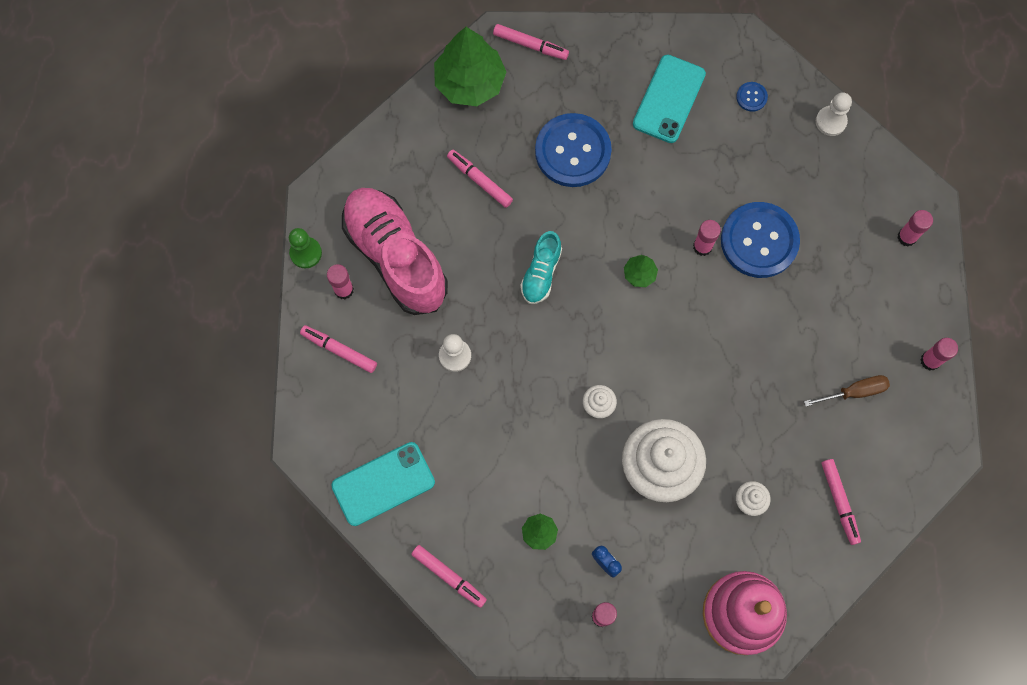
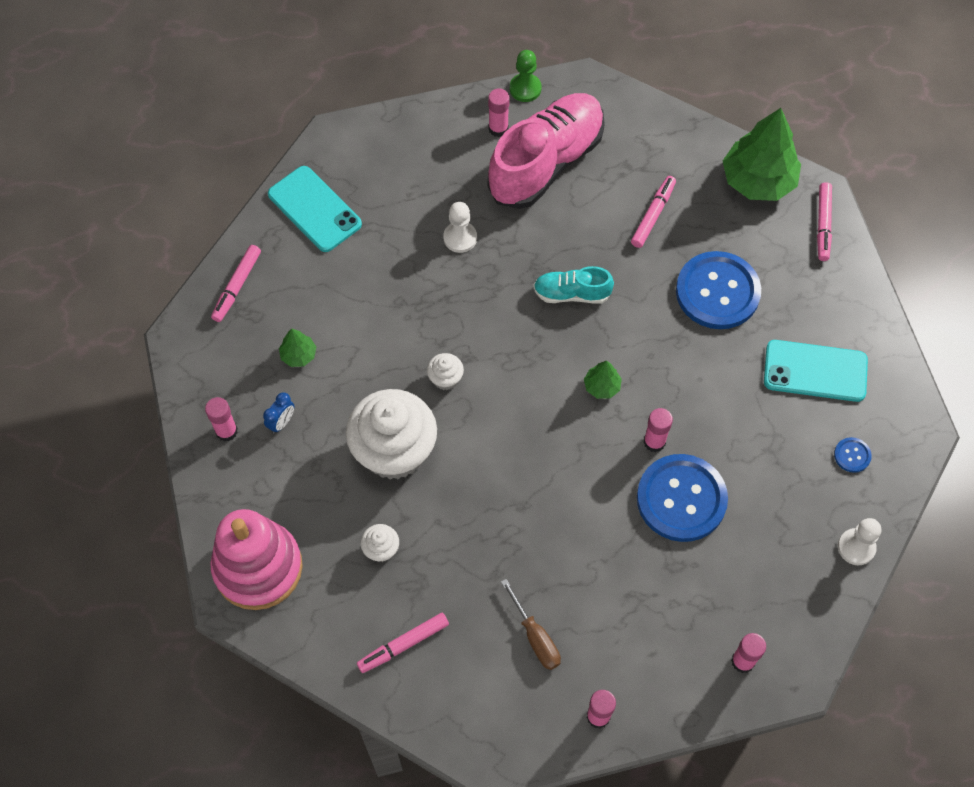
camera: 75 degrees right, 10 degrees down
pink marker [300,325,377,373] -> none

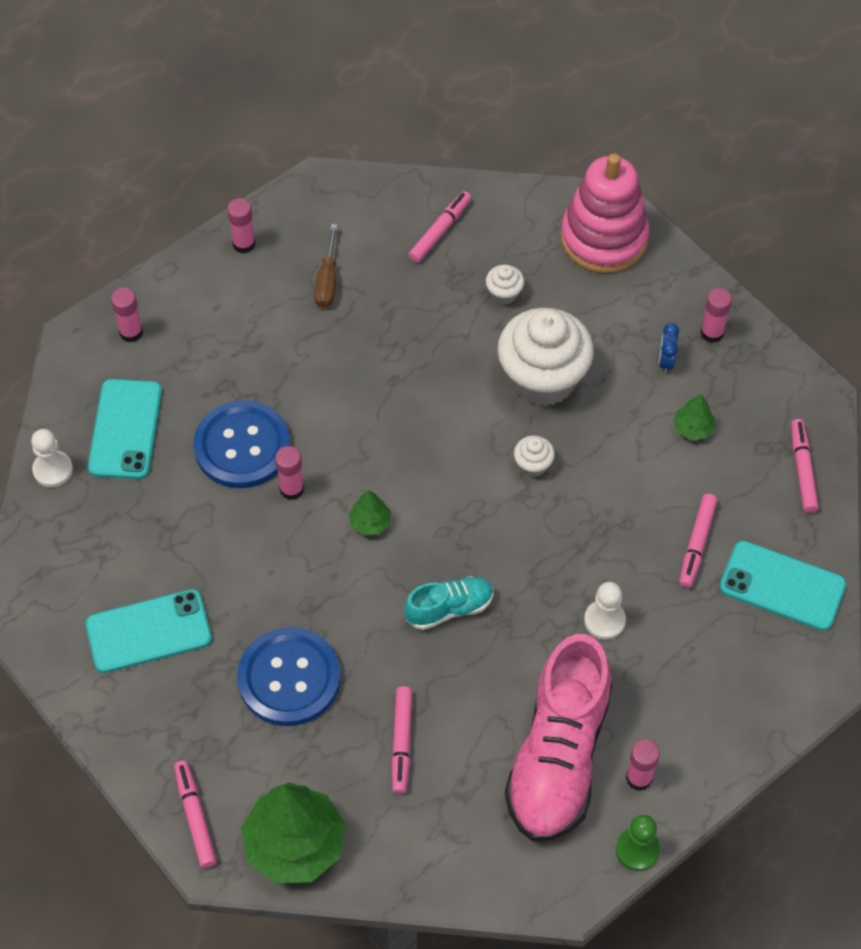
camera: 155 degrees right, 5 degrees down
brown screwdriver [501,579,561,670] -> brown screwdriver turned 120 degrees counterclockwise [314,224,337,308]
blue button [834,437,872,473] -> none
none -> turquoise phone [88,379,162,479]
none -> pink marker [679,494,717,588]

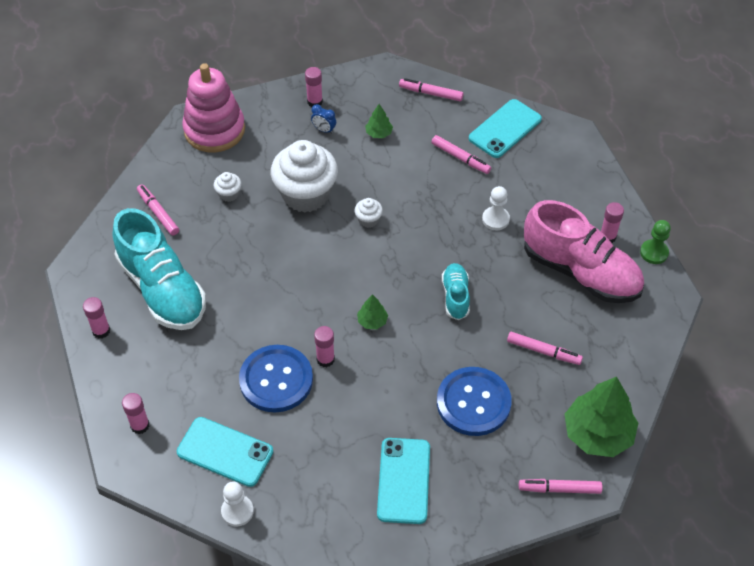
camera: 70 degrees left, 5 degrees down
brown screwdriver [314,224,337,308] -> turquoise shoe [112,208,206,330]

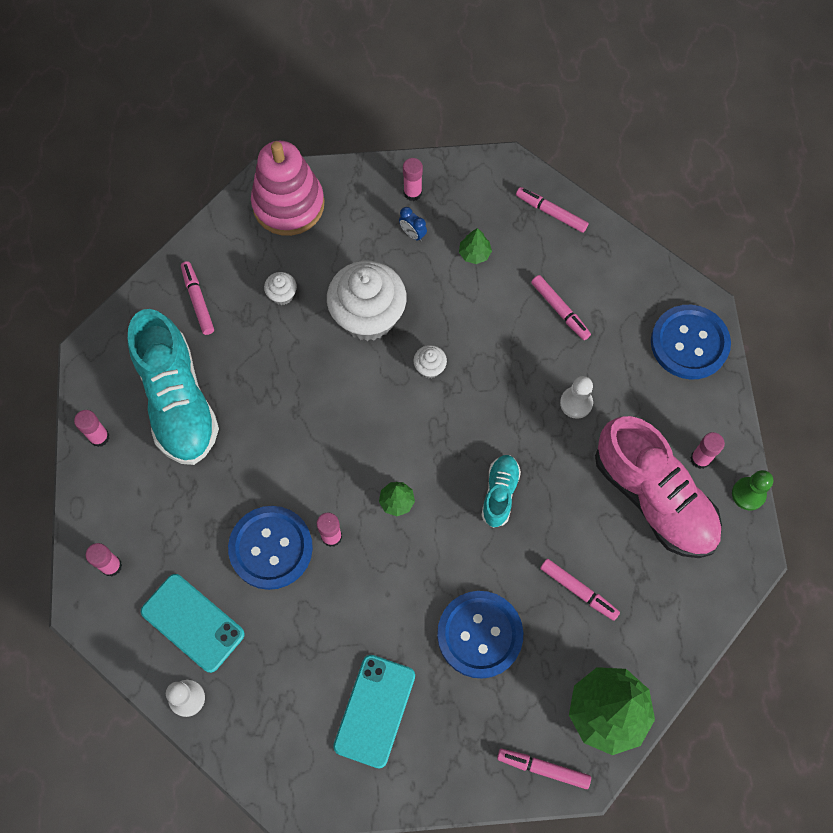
camera: 15 degrees right, 15 degrees up
turquoise phone [469,99,542,158] -> none
none -> blue button [651,305,731,379]

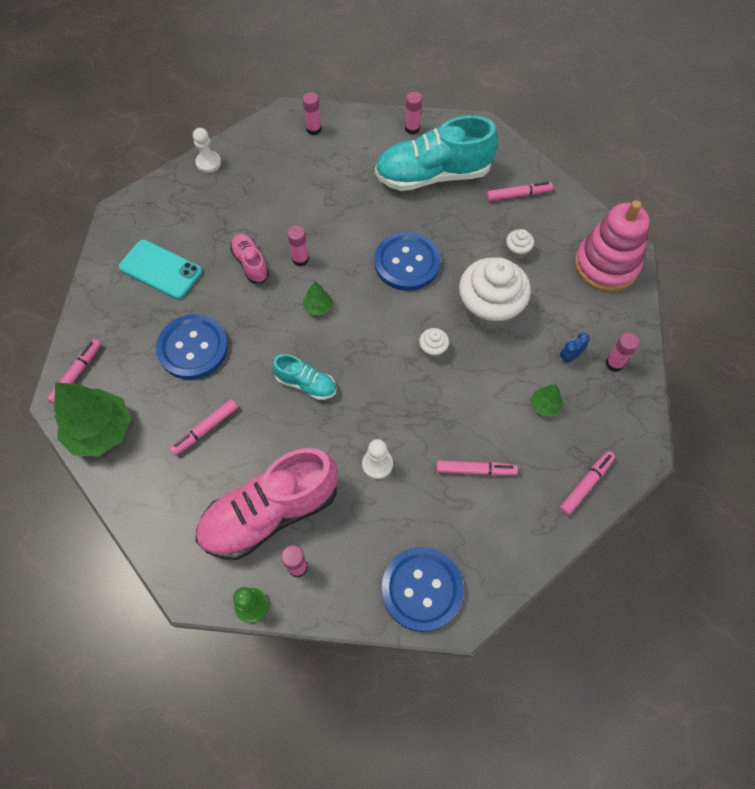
camera: 100 degrees right, 5 degrees down
turquoise phone [141,574,245,673] -> none
blue button [228,506,313,590] -> blue button moved to [374,232,441,291]
pink marker [531,275,591,340] -> pink marker turned 150 degrees counterclockwise [436,460,518,476]
none -> pink shoe [230,234,269,283]

